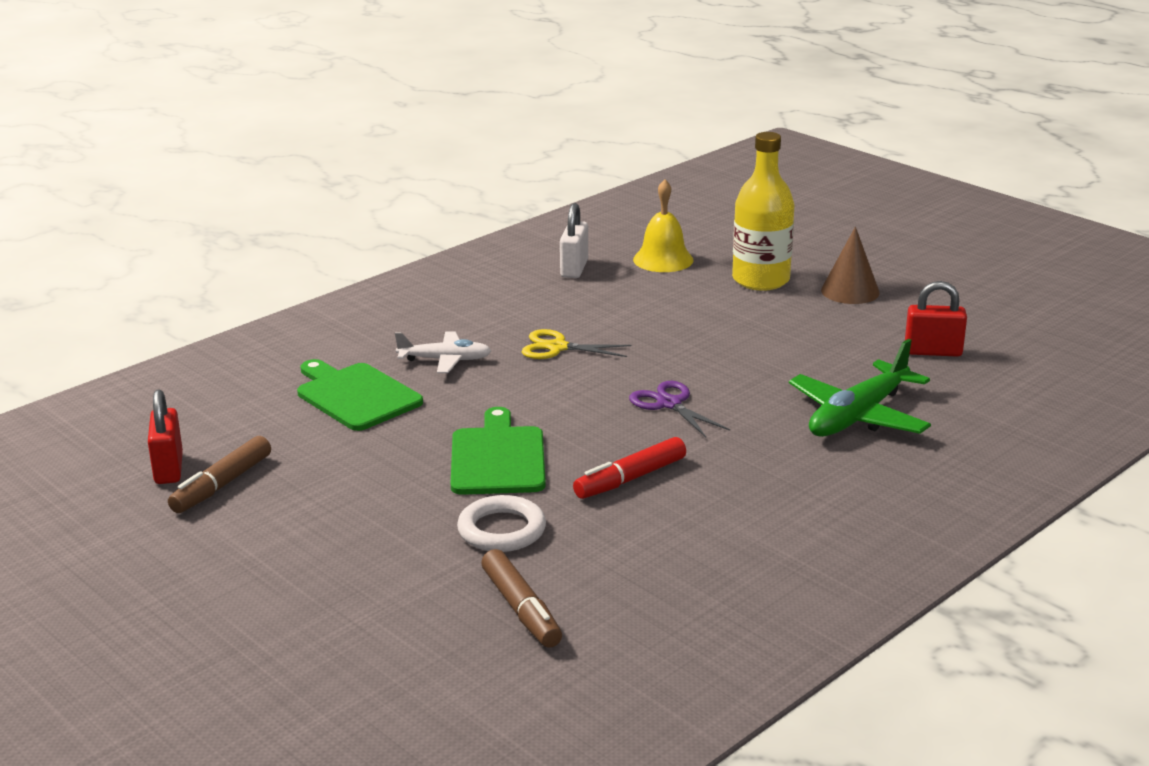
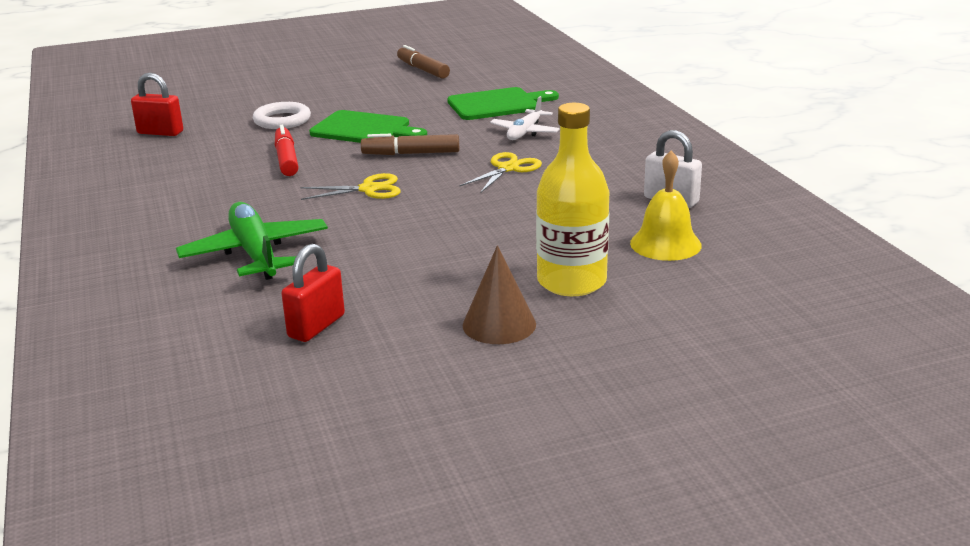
camera: 115 degrees right, 0 degrees up
red padlock [148,389,183,484] -> red padlock moved to [131,73,183,136]
brown marker [481,549,562,648] -> brown marker moved to [361,134,459,155]
purple scissors [629,381,730,437] -> yellow scissors [300,173,401,200]

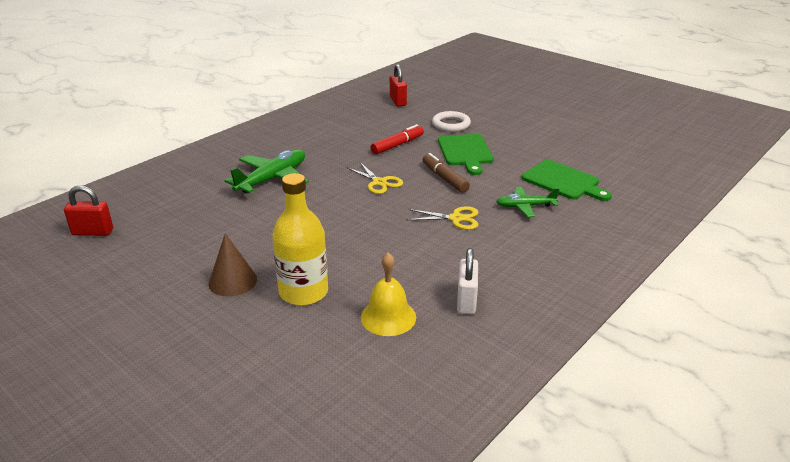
camera: 60 degrees right, 5 degrees up
red padlock [281,244,345,342] -> red padlock moved to [64,185,113,236]
brown marker [397,45,450,79] -> none
white plane [490,96,560,140] -> green plane [496,187,559,217]

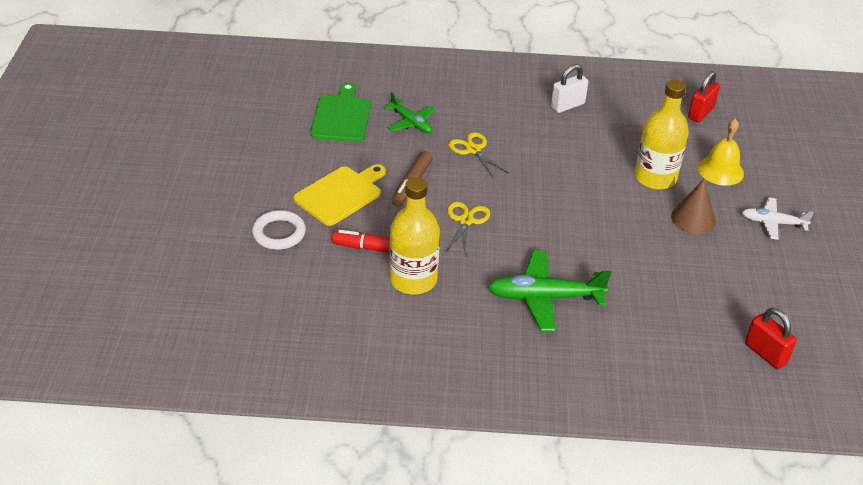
camera: 130 degrees left, 10 degrees up
yellow bell [361,253,416,336] -> yellow bell moved to [698,119,744,186]
red padlock [390,64,407,106] -> red padlock moved to [688,71,720,122]
green cutting board [438,134,494,175] -> yellow cutting board [293,164,386,226]
none -> yellow bottle [389,177,440,295]
none -> white plane [742,197,814,240]

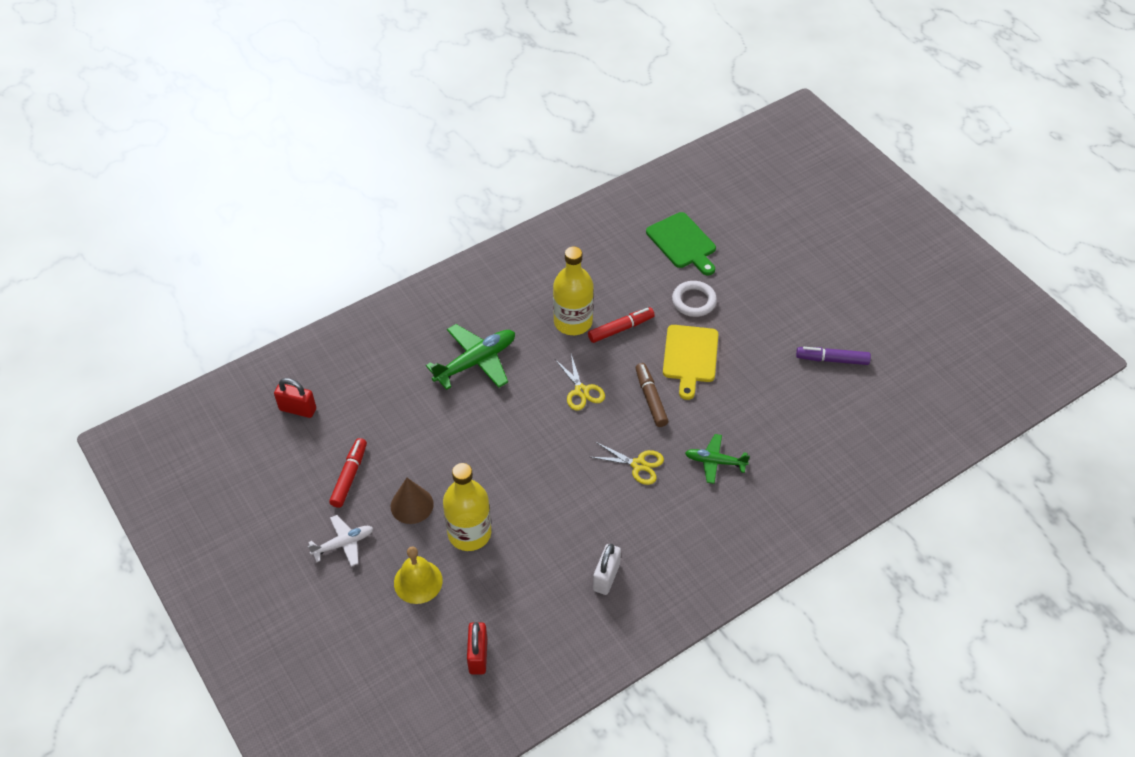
camera: 145 degrees right, 10 degrees up
green cutting board [310,83,371,142] -> green cutting board moved to [646,212,716,275]
none -> red marker [329,438,367,508]
none -> purple marker [796,347,871,365]

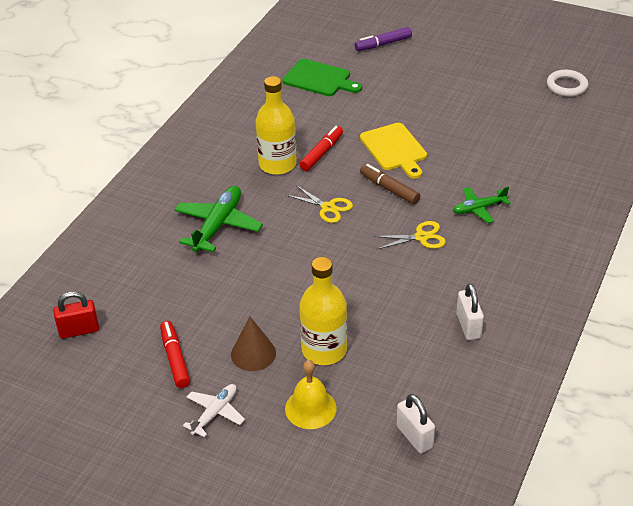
camera: 30 degrees left, 10 degrees down
red padlock [467,622,487,674] -> white padlock [397,394,435,454]
white ring [672,281,717,317] -> white ring moved to [547,70,588,97]
purple marker [796,347,871,365] -> purple marker moved to [355,27,412,51]

